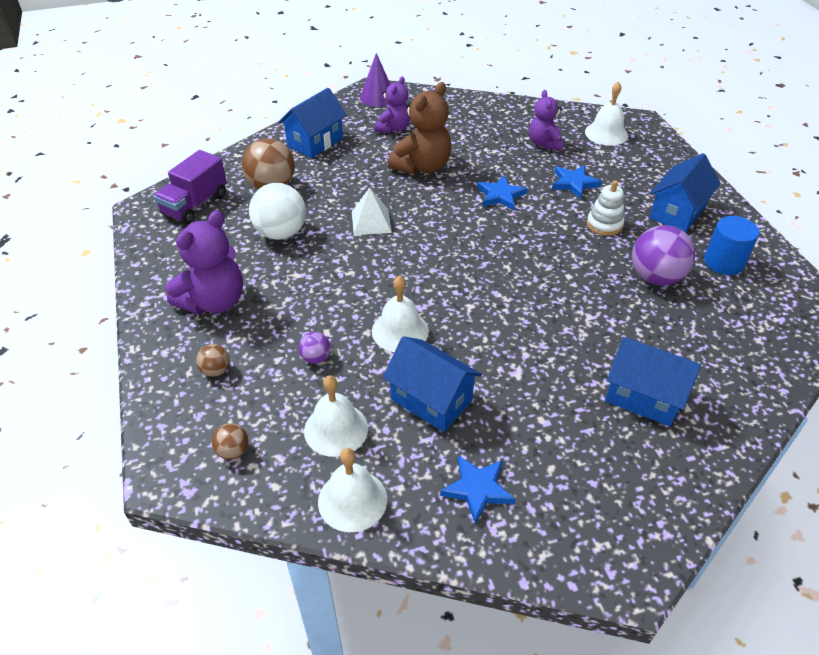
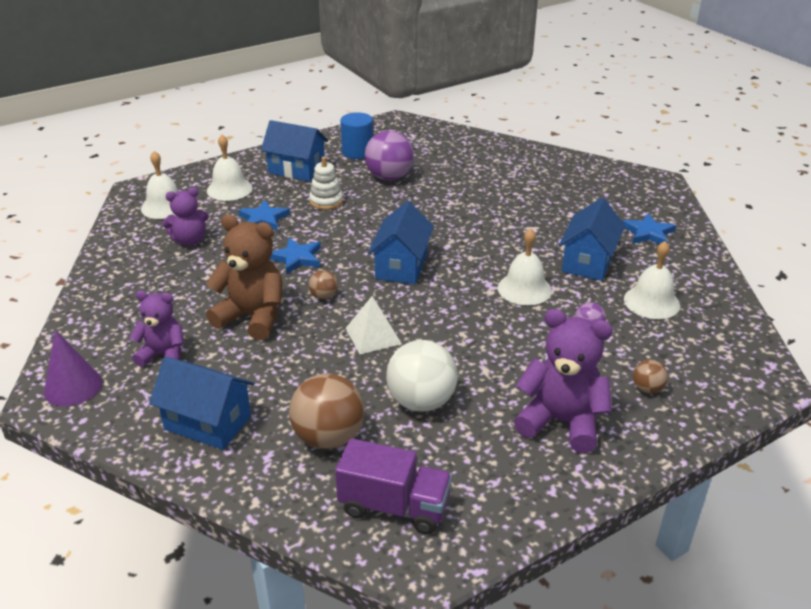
camera: 105 degrees left, 10 degrees down
brown ball [212,423,249,460] -> brown ball moved to [309,270,338,300]
white bell [318,448,387,532] -> white bell moved to [207,135,253,201]
blue house [605,337,701,426] -> blue house moved to [368,201,434,284]

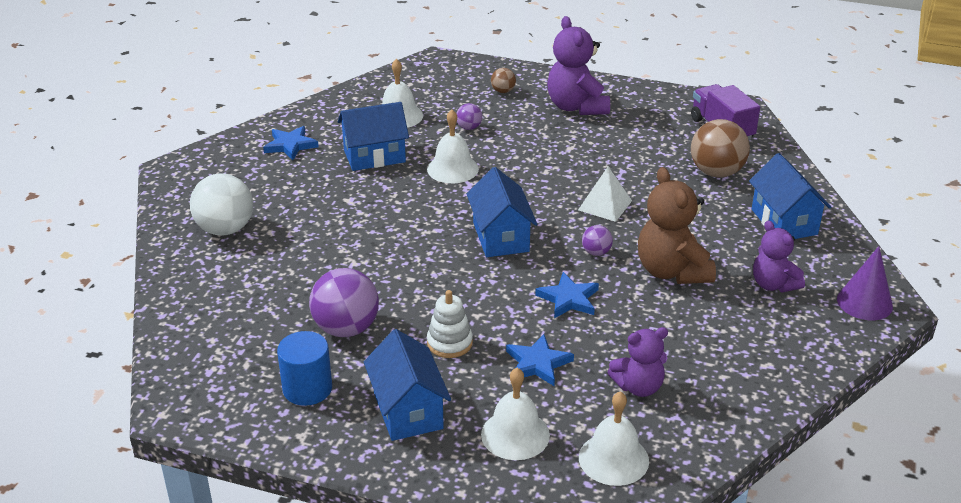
camera: 130 degrees left, 0 degrees up
purple teddy bear [162,188,209,246] -> purple teddy bear turned 135 degrees clockwise [607,327,668,397]
brown ball [309,270,338,300] -> purple ball [582,225,613,256]
blue house [368,201,434,284] -> blue house turned 75 degrees counterclockwise [467,167,538,257]
white ball [386,340,458,412] -> white ball moved to [190,173,253,235]

